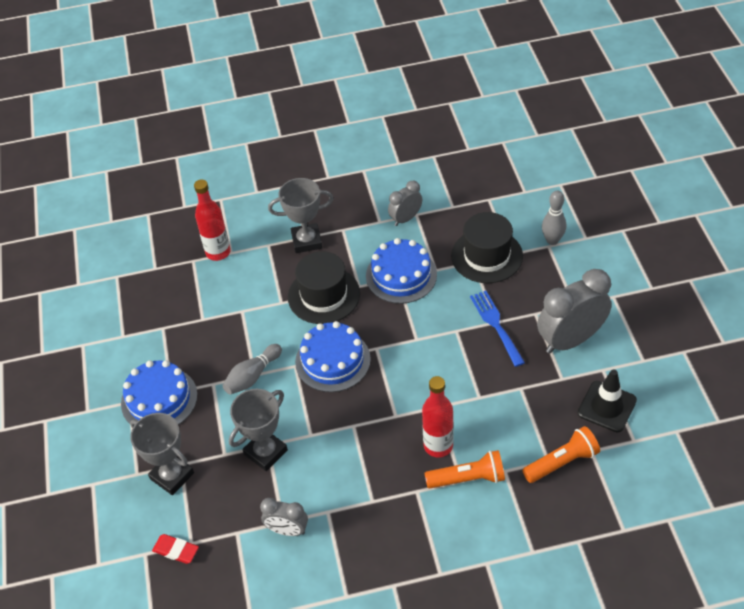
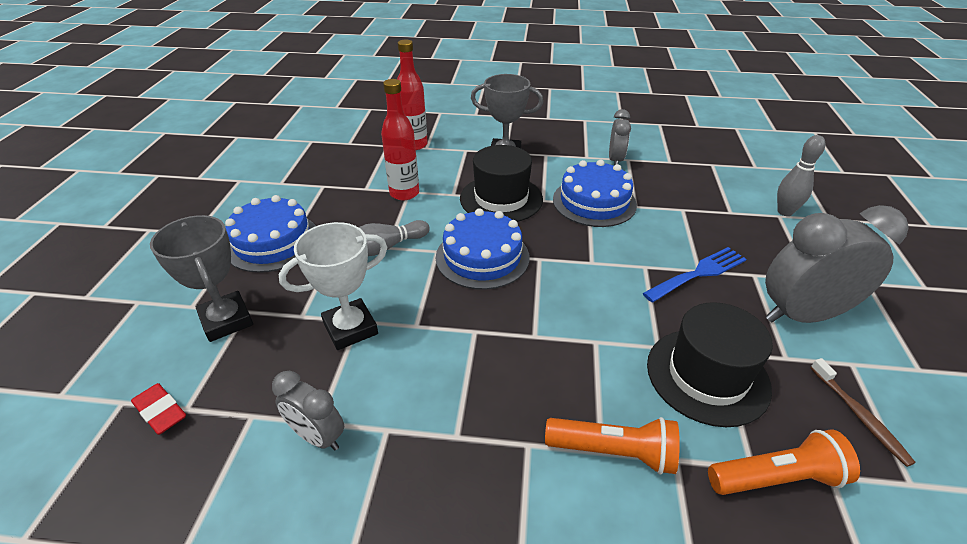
camera: 15 degrees right, 10 degrees down
grey trophy [229,389,288,471] -> white trophy [279,222,388,350]
grey clock [388,181,422,226] -> grey clock turned 120 degrees clockwise [609,109,631,165]
red bottle [422,376,453,457] -> red bottle moved to [381,79,419,200]
black hat [451,212,523,283] -> black hat moved to [647,302,773,427]
blue fork [470,291,525,367] -> blue fork turned 60 degrees clockwise [643,247,746,302]
black traffic cone [578,369,637,432] -> brown toothbrush [810,358,916,467]

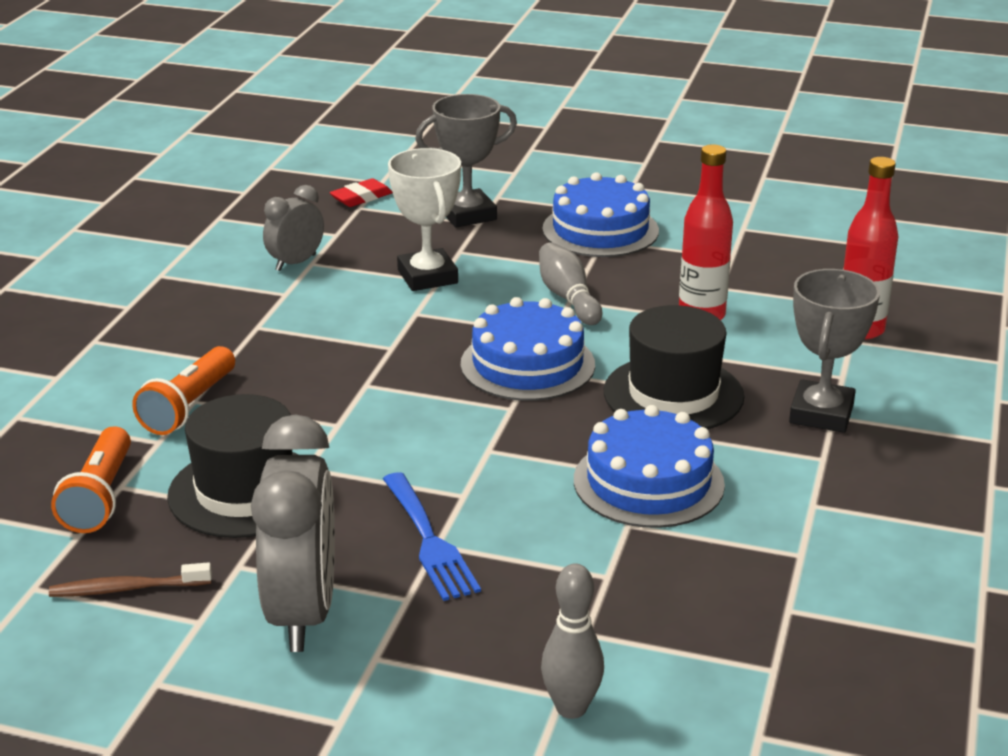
camera: 100 degrees right, 10 degrees down
grey clock [609,109,631,165] -> none

